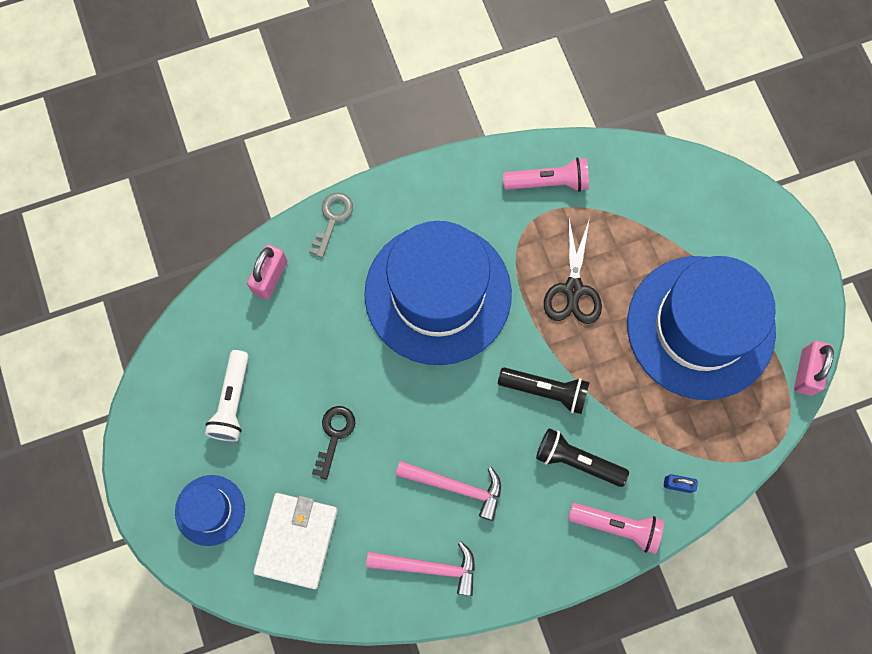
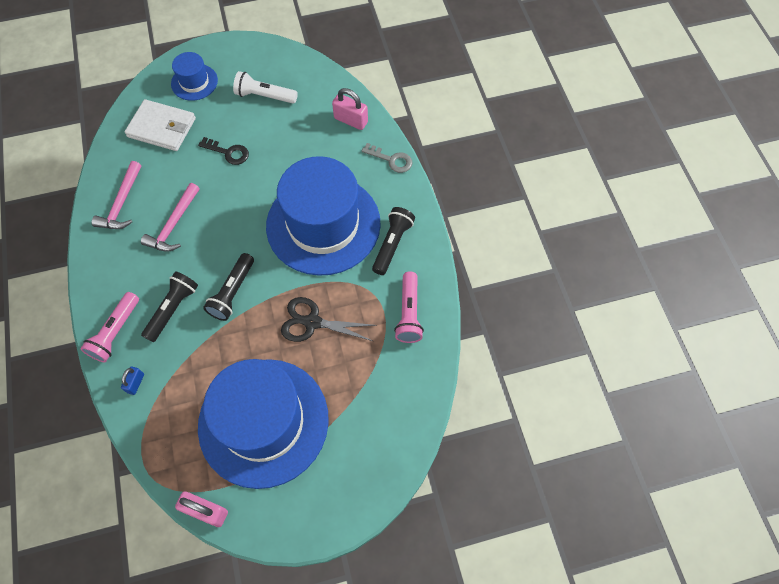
camera: 95 degrees right, 10 degrees down
none -> black flashlight [372,207,415,275]

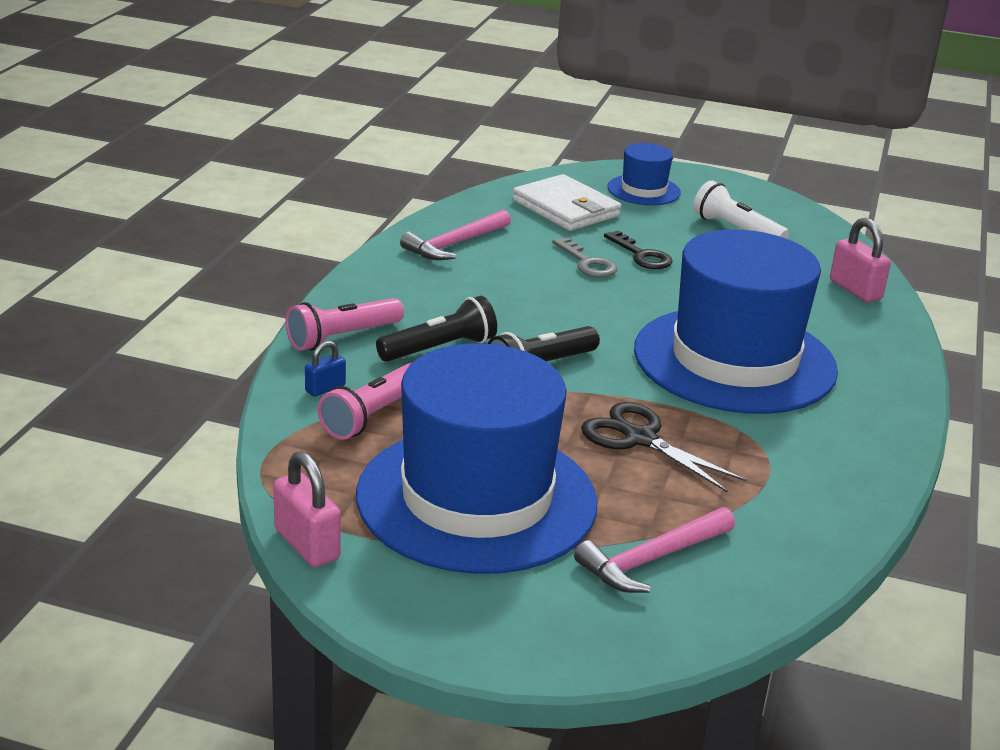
camera: 30 degrees right, 35 degrees down
pink hammer [141,183,200,251] -> pink hammer moved to [574,507,735,593]
grey key [362,143,412,173] -> grey key moved to [552,237,617,277]
black flashlight [372,207,415,275] -> none
pink flashlight [394,271,424,343] -> pink flashlight moved to [318,363,411,440]

